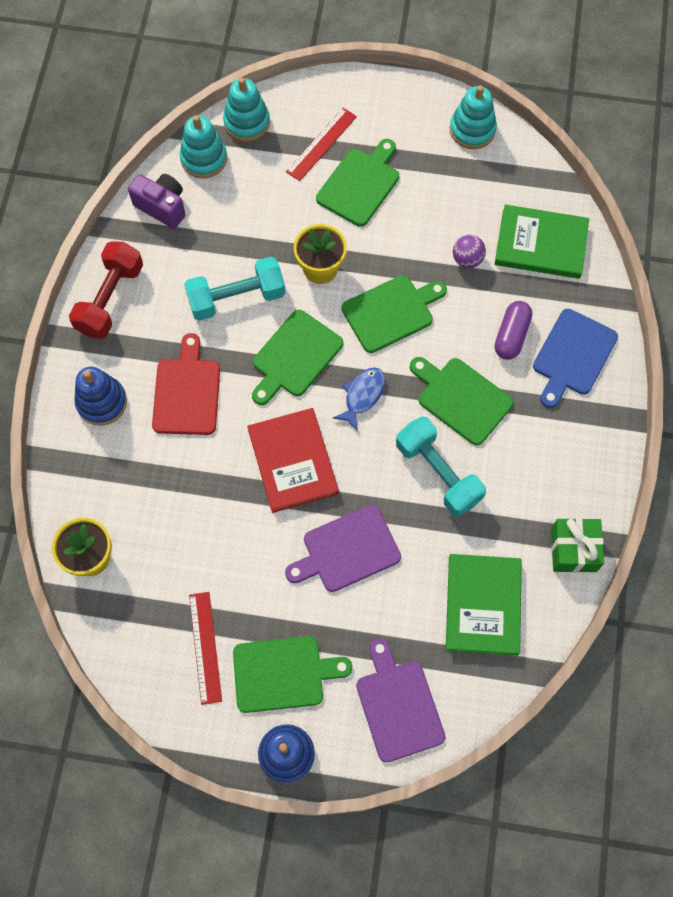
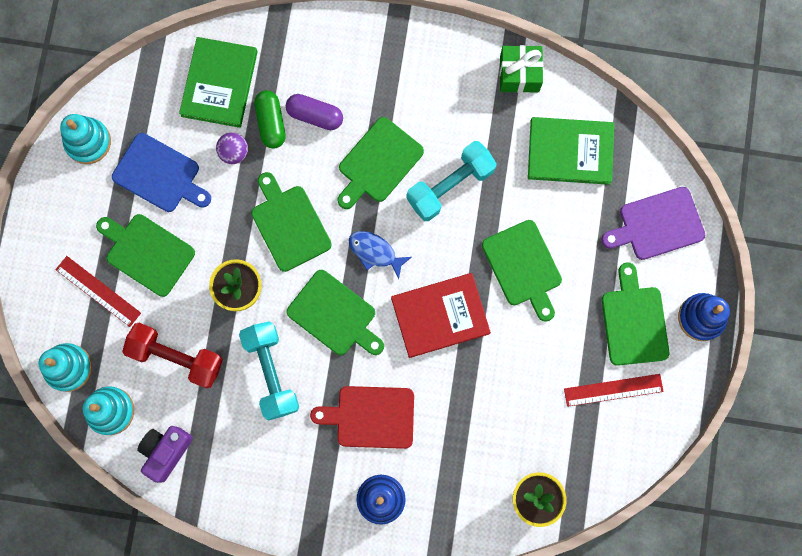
camera: 90 degrees left, 10 degrees up
red dumbbell [69,241,143,339] -> red dumbbell moved to [122,323,223,389]
purple cutting board [285,505,401,592] -> green cutting board [482,220,562,322]
blue cutting board [533,309,618,408] -> blue cutting board moved to [112,133,211,212]
none -> green capsule [254,90,286,149]

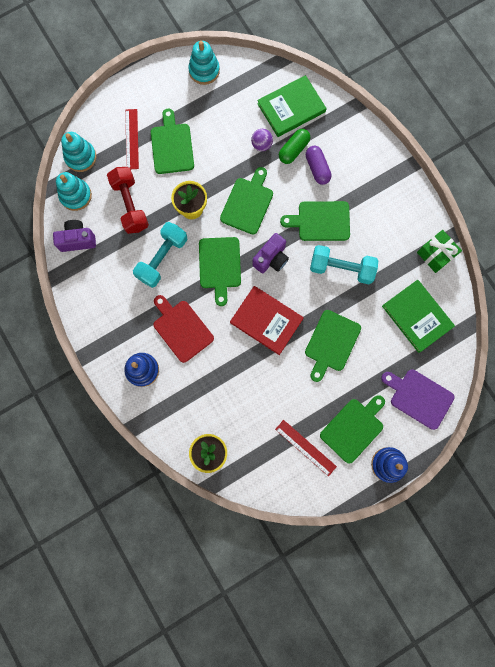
camera: 50 degrees right, 0 degrees up
blue cutting board [112,133,211,212] -> none
blue fish [348,231,412,279] -> purple camera [253,233,289,273]

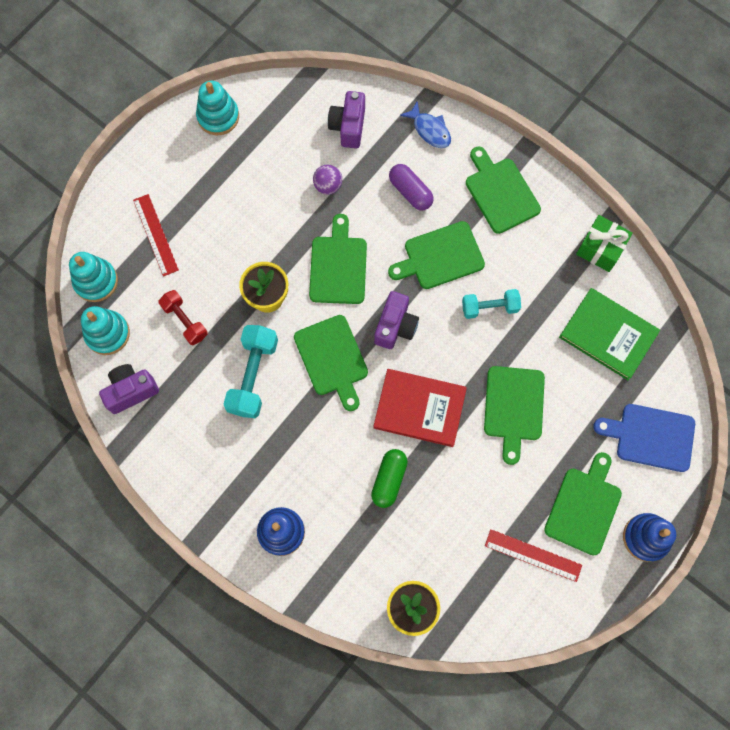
camera: 20 degrees left, 5 degrees down
red dumbbell [107,167,149,234] -> red dumbbell [158,290,208,345], size x0.65
green cutting board [151,109,194,174] -> green cutting board moved to [466,147,541,234]
red cutting board [153,295,214,363] -> none
green book [257,75,327,137] -> purple camera [328,91,365,149]
green capsule [279,129,310,164] -> green capsule moved to [371,449,408,508]
turquoise dumbbell [310,245,378,284] -> turquoise dumbbell [462,289,521,319], size x0.65
purple cutting board [381,369,455,430] -> blue cutting board [593,404,695,472]
none -> blue fish [400,102,451,148]

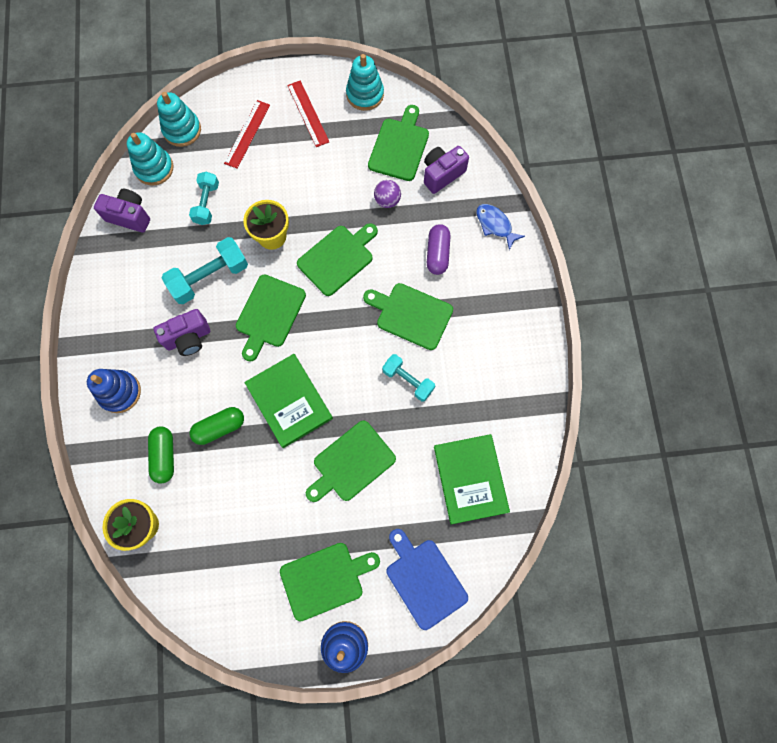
camera: 45 degrees right, 0 degrees up
red dumbbell [158,290,208,345] -> turquoise dumbbell [189,172,219,225]
red book [373,369,467,447] -> green book [244,354,333,448]
purple camera [374,291,419,349] -> purple camera moved to [153,309,210,356]
blue fish [400,102,451,148] -> blue fish turned 135 degrees clockwise [476,204,525,250]
green cutting board [466,147,541,234] -> green cutting board moved to [368,105,429,181]
red ruler [485,529,582,582] -> red ruler moved to [287,81,329,147]
green gift [576,215,633,272] -> none
none -> green capsule [148,427,174,484]

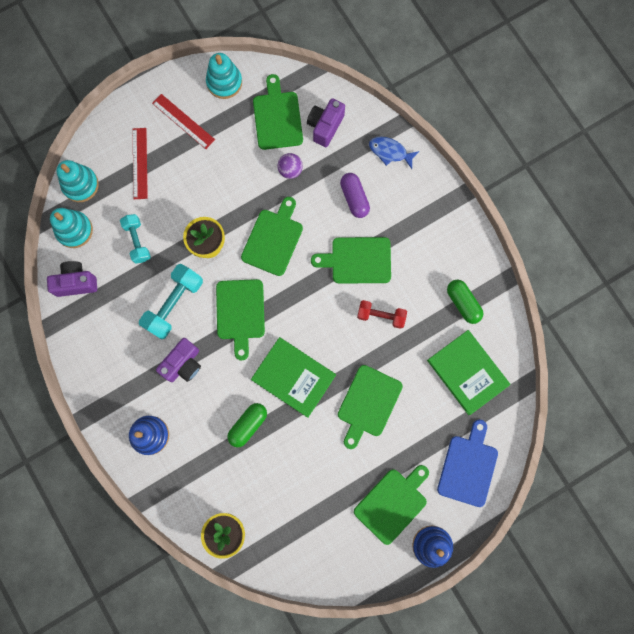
camera: 25 degrees left, 5 degrees up
green capsule [148,427,174,484] -> green capsule moved to [447,280,483,324]
turquoise dumbbell [382,354,435,402] -> red dumbbell [357,300,407,329]
blue cutting board [387,529,468,630] -> blue cutting board turned 75 degrees clockwise [437,420,498,507]

